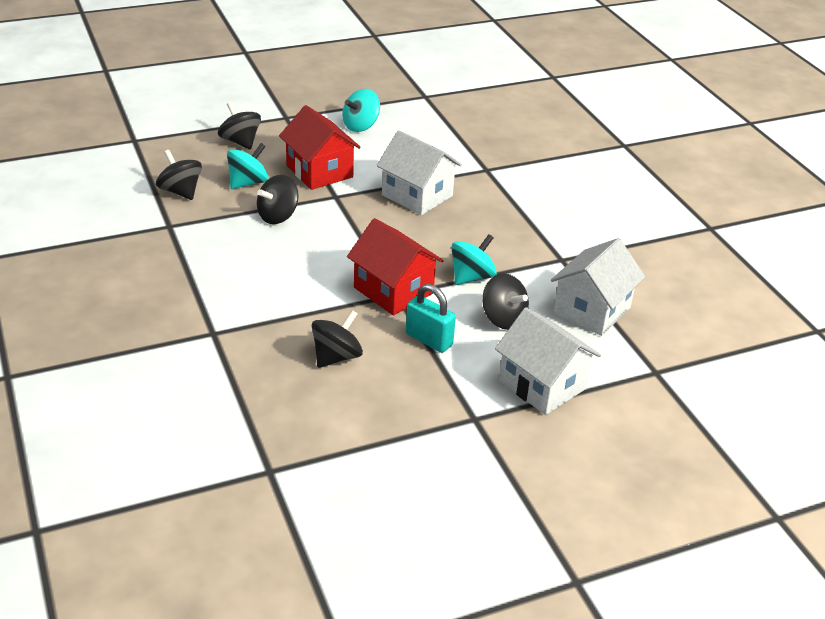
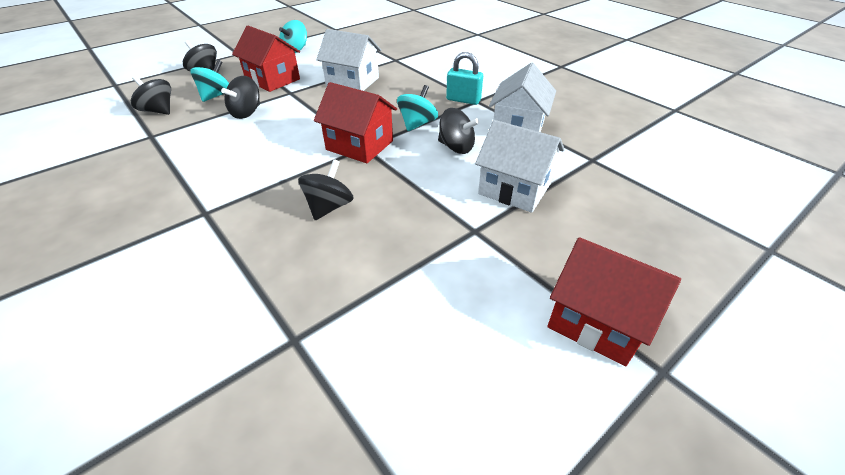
camera: 15 degrees left, 5 degrees up
turquoise padlock [406,284,456,353] -> turquoise padlock moved to [446,52,483,105]
none -> red house [547,237,681,366]

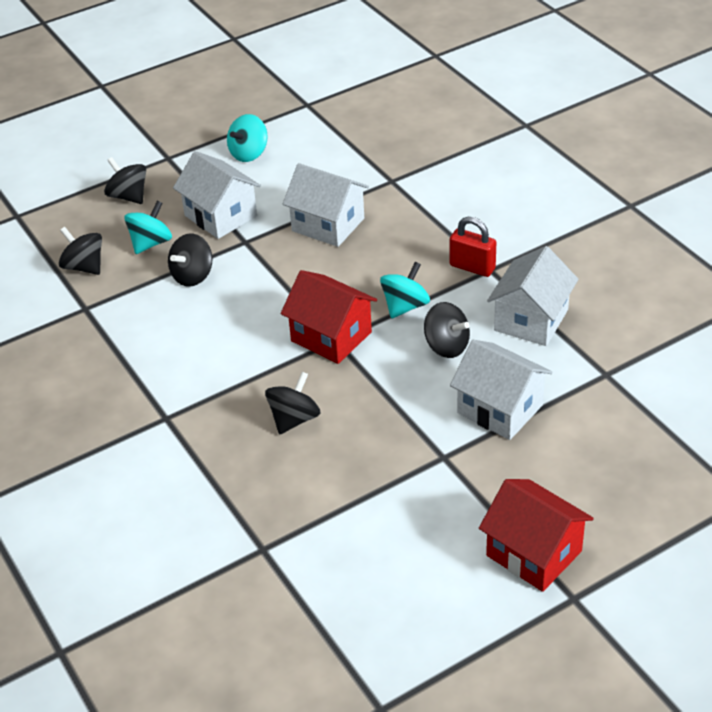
camera: 10 degrees right, 0 degrees up
red house [232,25,300,92] -> white house [173,151,261,239]
turquoise padlock [446,52,483,105] -> red padlock [450,217,496,277]

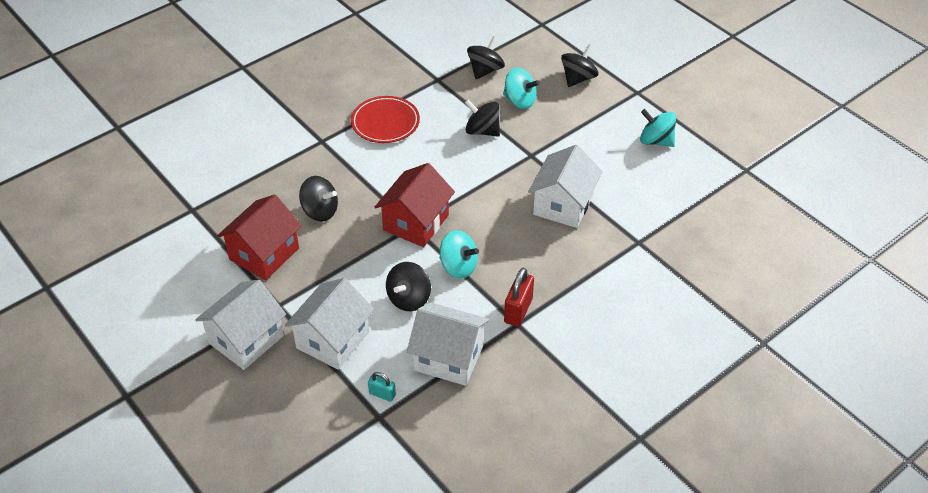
camera: 80 degrees right, 5 degrees up
white house [173,151,261,239] -> white house moved to [195,280,286,370]
red house [479,479,594,592] -> red house moved to [217,194,302,280]
none -> red plate [351,96,420,143]
none -> turquoise padlock [368,372,396,402]

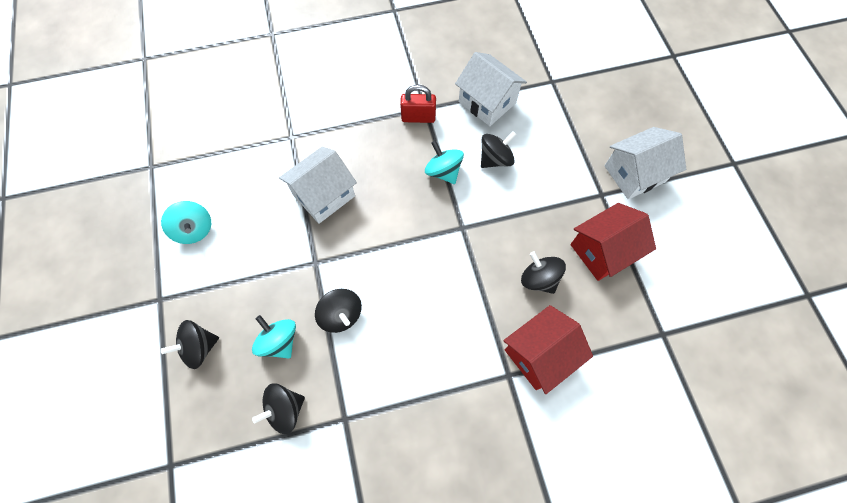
camera: 155 degrees left, 20 degrees up
white house [285,278,374,370] -> none
red plate [351,96,420,143] -> none
turquoise padlock [368,372,396,402] -> none
red house [375,163,455,247] -> red house moved to [504,305,593,394]
red padlock [504,268,534,327] -> red padlock turned 45 degrees clockwise [400,85,436,123]

